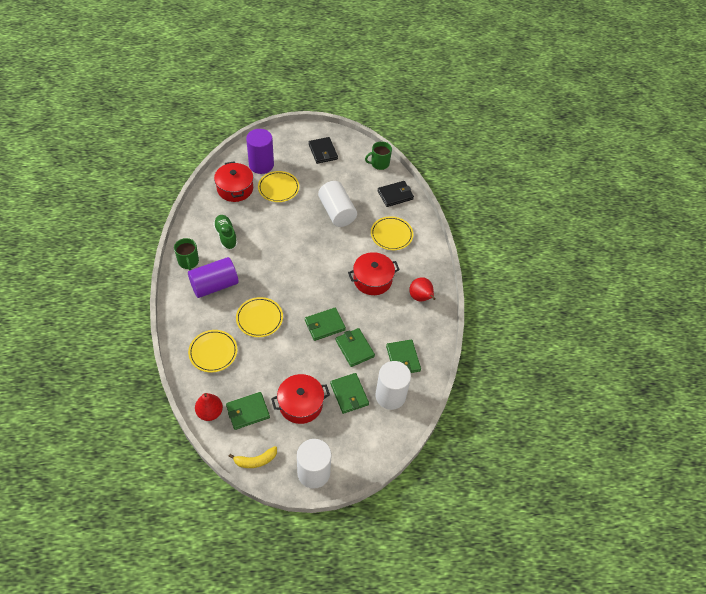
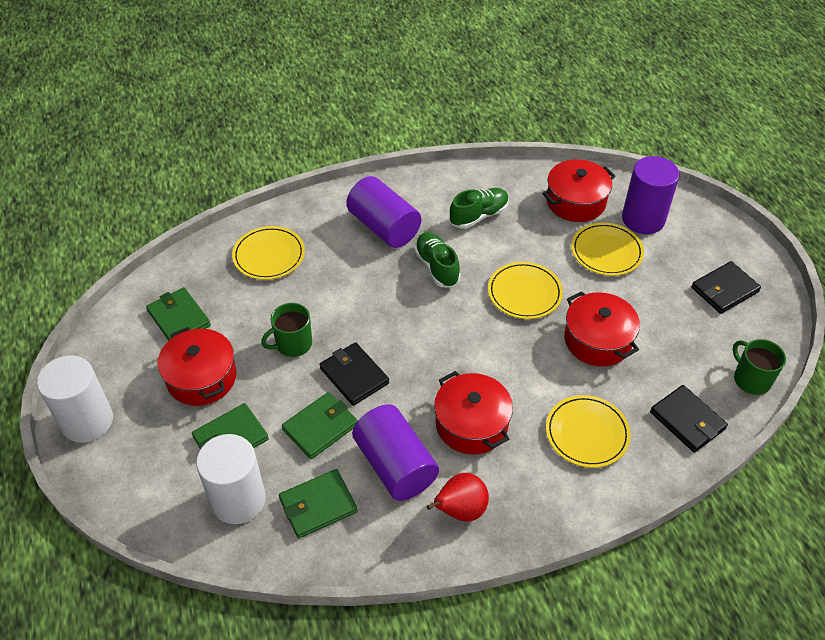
camera: 80 degrees right, 5 degrees down
green mug [174,238,199,271] -> green mug moved to [261,303,312,357]
red pear [195,393,223,421] -> none
yellow banana [228,446,277,468] -> none
yellow plate [236,297,283,337] -> yellow plate moved to [488,262,563,319]
green wallet [305,307,346,341] -> black wallet [320,342,389,406]
white cylinder [318,181,357,227] -> red pot [564,291,640,367]
none -> purple cylinder [352,404,439,501]
none -> green shoe [414,232,461,287]

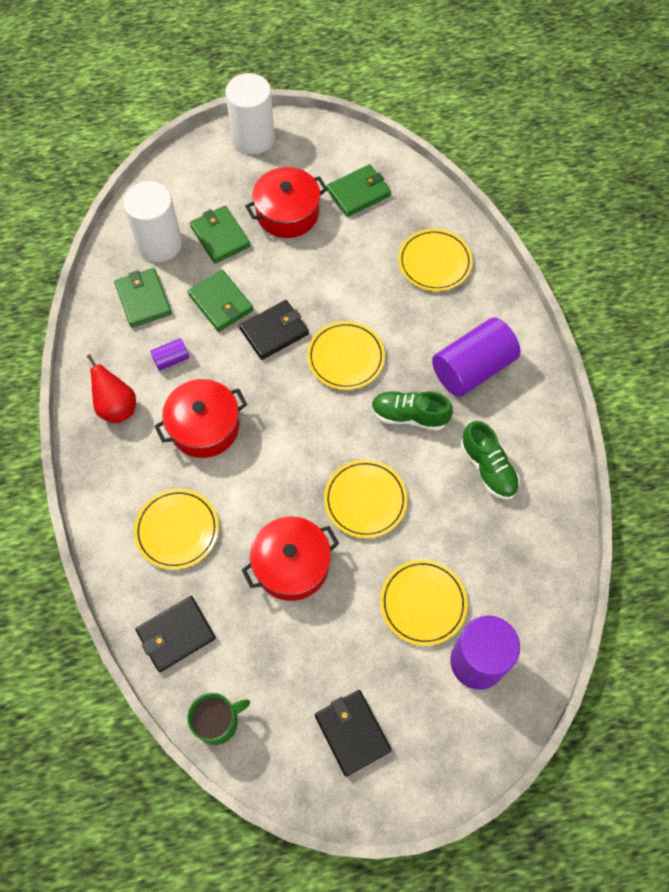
camera: 95 degrees right, 15 degrees up
green mug [261,303,312,357] -> none
purple cylinder [352,404,439,501] -> purple cylinder [150,338,189,371], size x0.45
green shoe [414,232,461,287] -> green shoe turned 150 degrees counterclockwise [371,391,453,431]
red pot [542,159,616,222] -> none
none -> yellow plate [307,321,385,390]

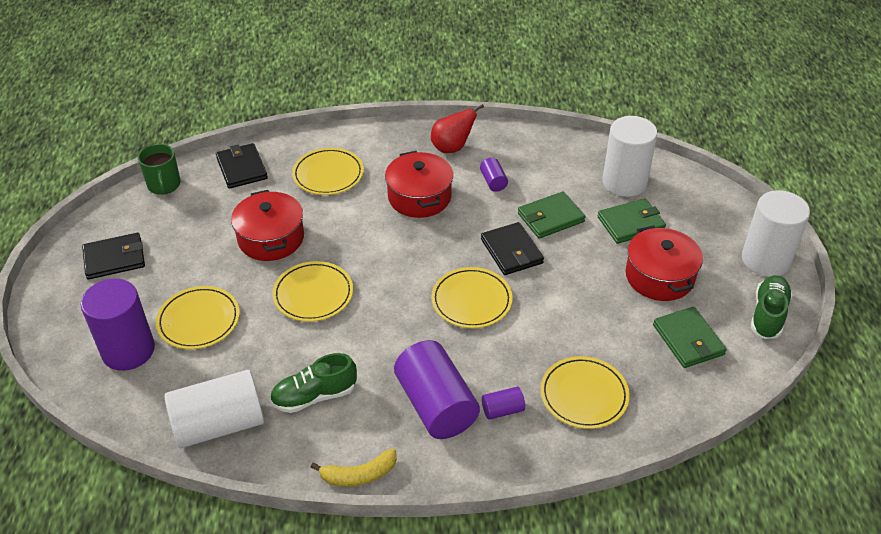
camera: 100 degrees right, 20 degrees down
green wallet [114,268,172,328] -> none
green shoe [371,391,453,431] -> green shoe moved to [750,275,792,339]
none -> white cylinder [165,370,264,448]
none -> yellow banana [311,449,397,487]
none -> purple cylinder [482,387,525,420]

